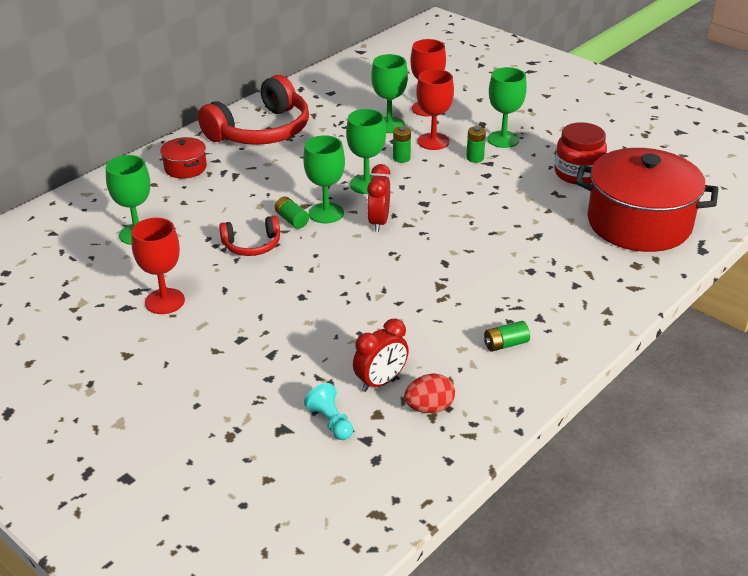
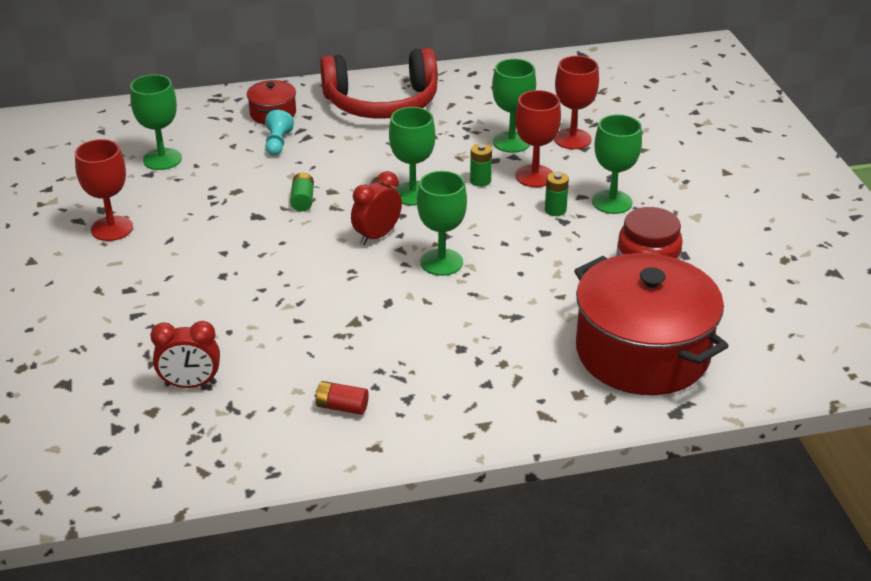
camera: 35 degrees right, 0 degrees up
red headphones [219,216,280,256] -> none
green goblet [303,135,345,224] -> green goblet moved to [417,171,467,276]
turquoise pawn [304,383,353,440] -> turquoise pawn moved to [265,110,294,156]
red egg [404,374,455,413] -> none
green battery [484,321,530,352] -> red battery [315,381,369,415]

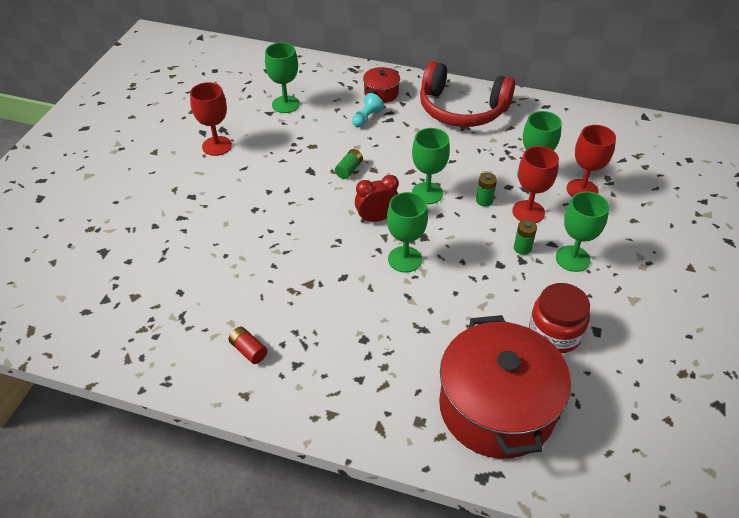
camera: 30 degrees right, 10 degrees up
red clock [150,321,220,388] -> none

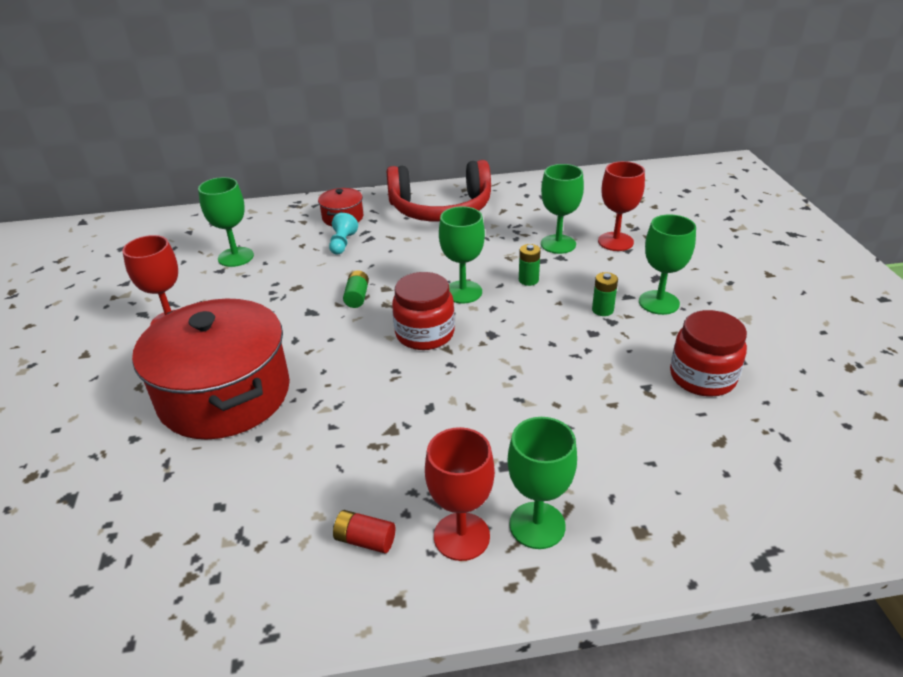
camera: 25 degrees left, 10 degrees down
red clock [355,175,399,223] -> red jar [392,272,455,350]
green goblet [387,192,428,273] -> green goblet moved to [507,417,577,549]
red pot [439,315,571,459] -> red pot moved to [132,299,290,439]
red goblet [512,146,559,223] -> red goblet moved to [425,427,495,561]

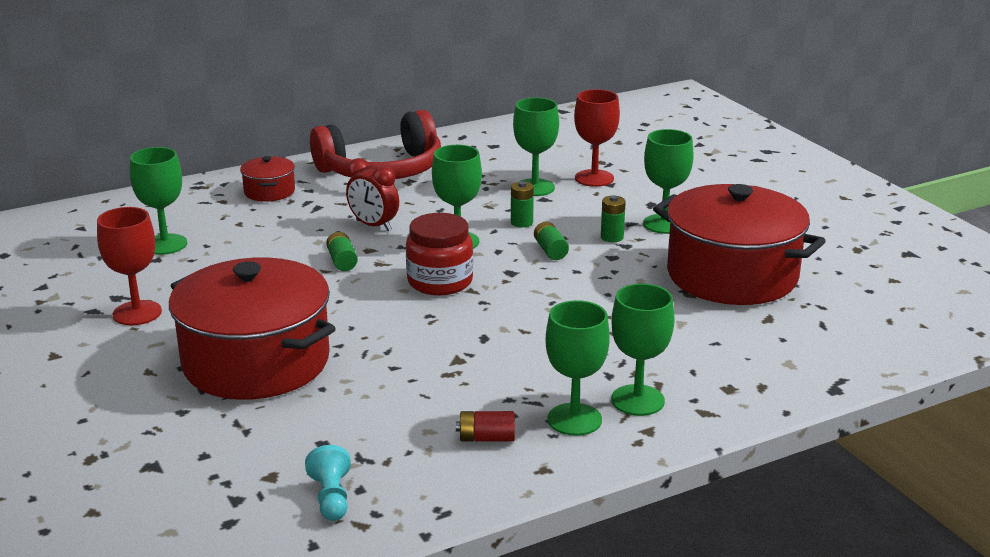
camera: 20 degrees left, 10 degrees down
turquoise pawn [329,213,358,255] -> turquoise pawn moved to [305,445,351,521]
red goblet [425,427,495,561] -> green goblet [545,300,610,436]
red jar [670,310,747,397] -> red pot [653,184,826,305]
none -> red clock [346,158,399,231]
none -> green battery [534,222,569,260]

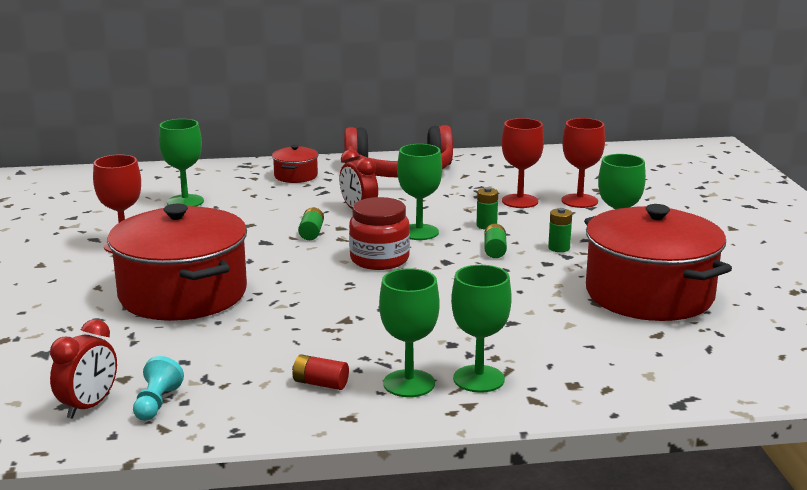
camera: 20 degrees right, 5 degrees down
green goblet [513,97,559,196] -> red goblet [502,118,544,208]
none -> red clock [50,319,117,419]

